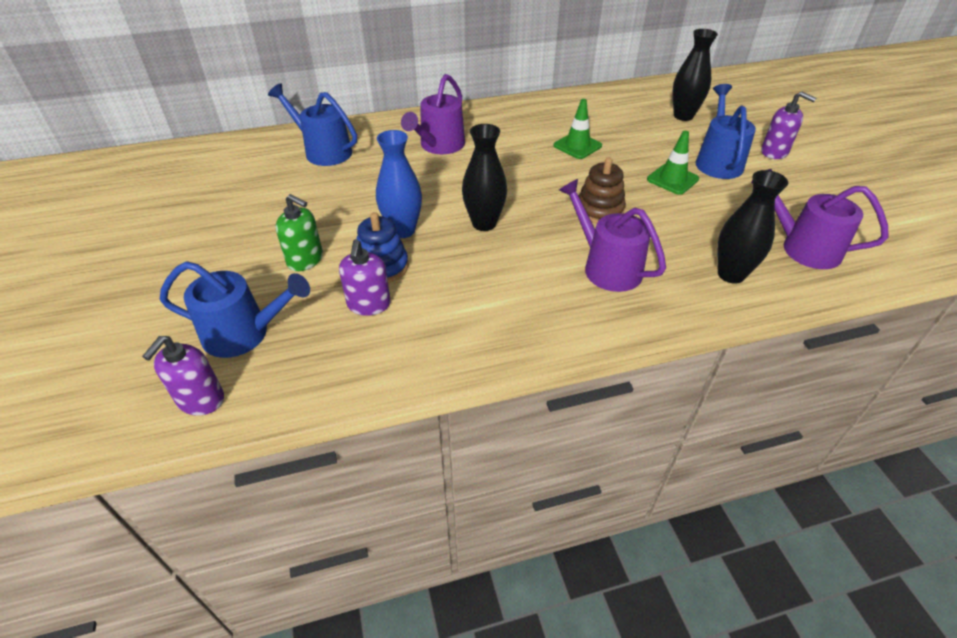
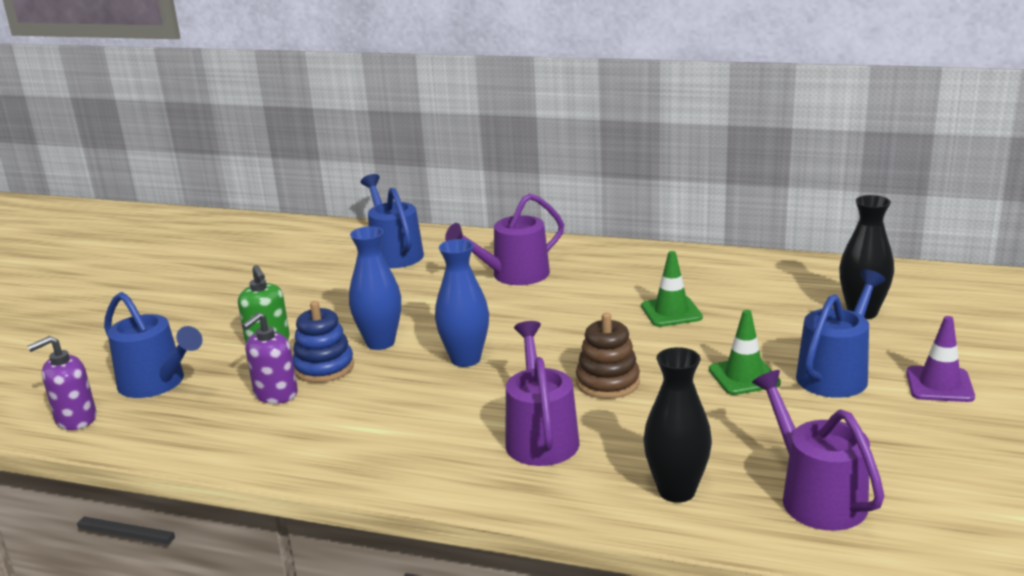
camera: 35 degrees right, 20 degrees down
black vase [462,124,507,231] -> blue vase [435,239,489,367]
purple soap dispenser [761,91,816,159] -> purple traffic cone [906,316,975,402]

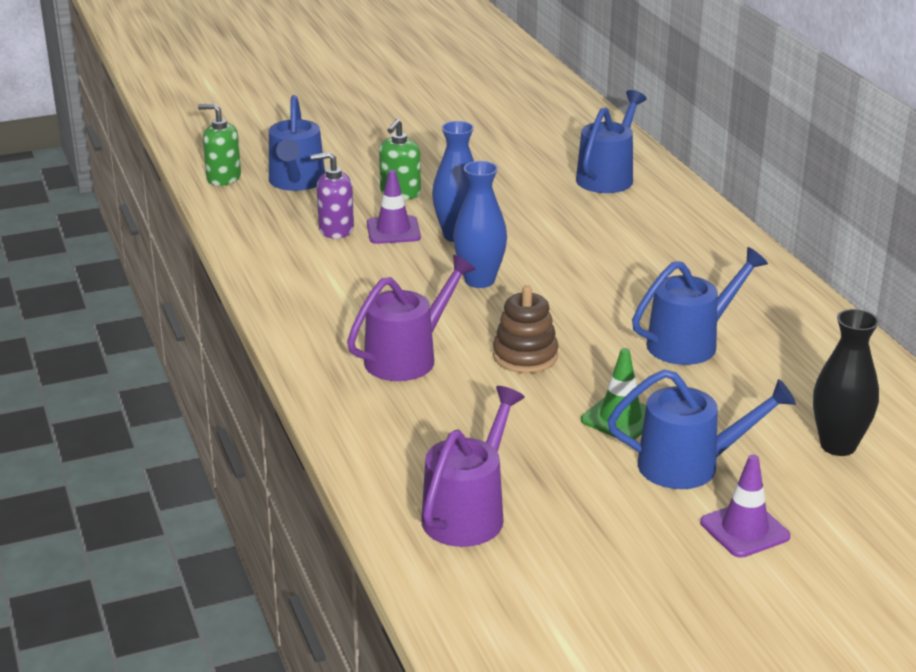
camera: 50 degrees right, 5 degrees up
purple soap dispenser [28,336,96,430] -> green soap dispenser [198,103,241,186]
blue stacking toy [293,301,354,383] -> purple traffic cone [367,170,421,244]
purple watering can [445,193,564,285] -> none
green traffic cone [641,251,703,327] -> blue watering can [632,247,768,365]
black vase [643,347,712,503] -> none

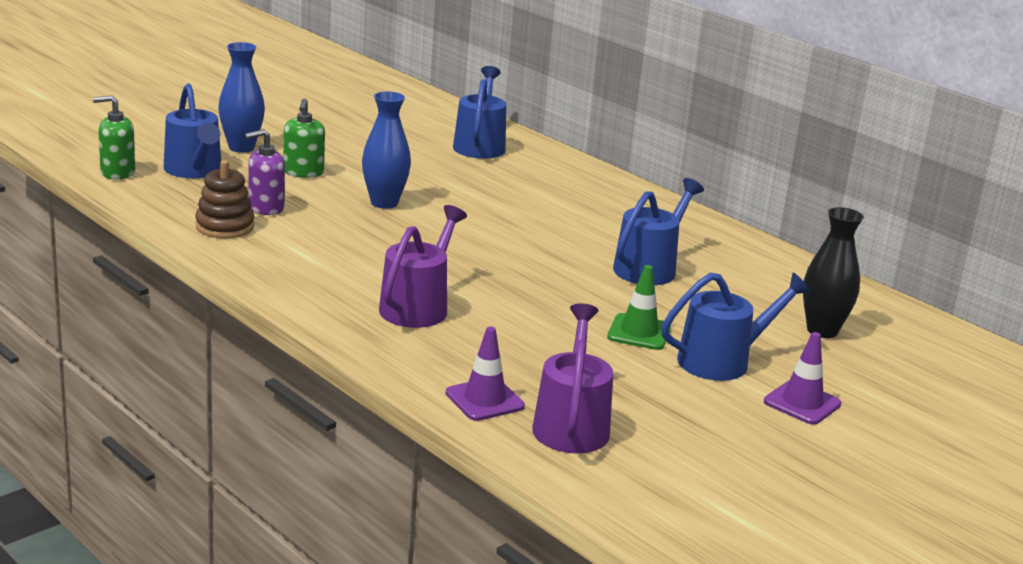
camera: 25 degrees left, 5 degrees down
purple traffic cone [367,170,421,244] -> purple traffic cone moved to [445,326,525,421]
blue vase [453,161,507,288] -> blue vase moved to [218,42,265,153]
brown stacking toy [493,285,558,373] -> brown stacking toy moved to [195,160,254,239]

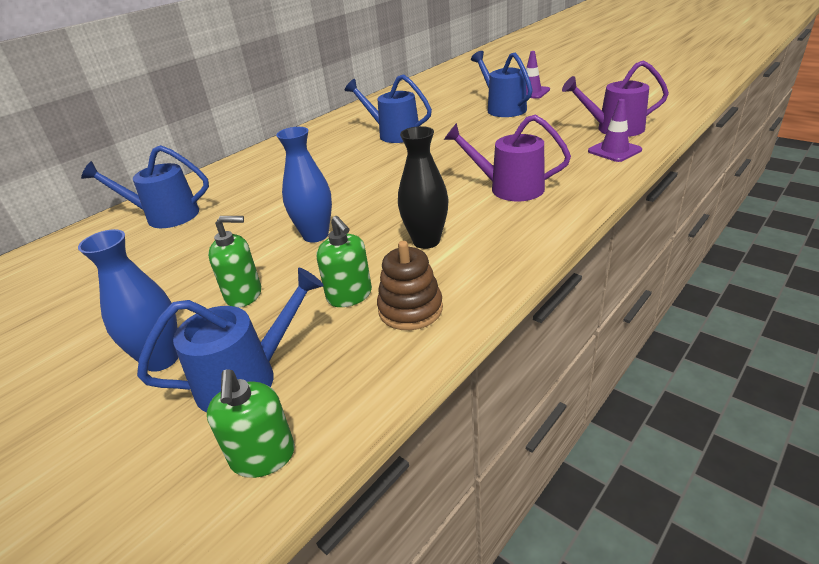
camera: 90 degrees left, 10 degrees up
purple soap dispenser [245,129,285,215] -> green soap dispenser [317,216,372,307]
green traffic cone [607,265,671,350] -> none
black vase [803,207,864,338] -> black vase moved to [398,126,449,249]

